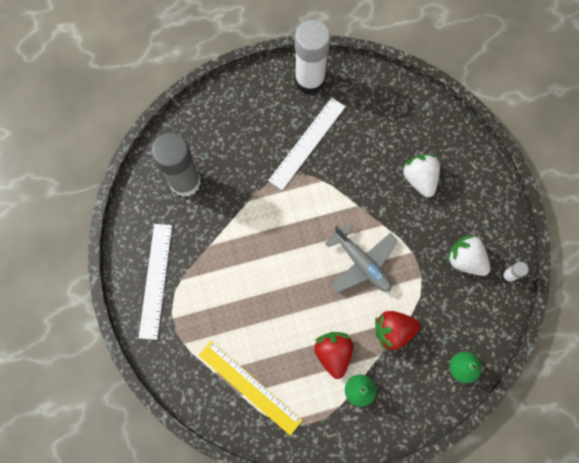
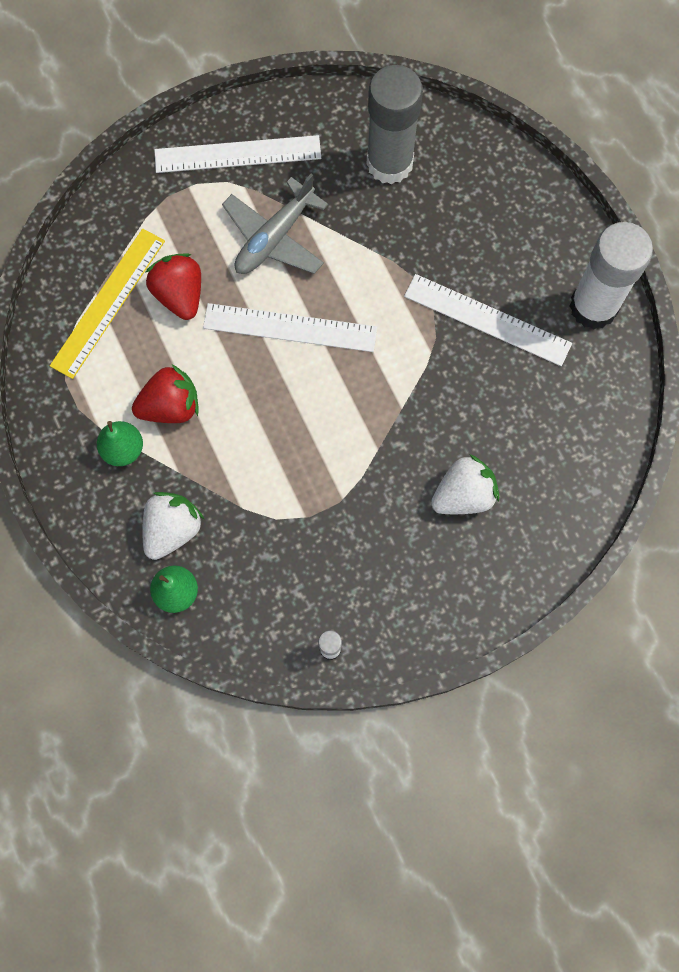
camera: 80 degrees right, 0 degrees up
grey plane [325,223,397,293] -> grey plane moved to [222,174,328,274]
red strawberry [375,311,420,350] -> red strawberry moved to [145,253,201,320]
white strawberry [447,235,490,276] -> white strawberry moved to [142,492,204,560]
none -> white ruler [203,303,377,352]

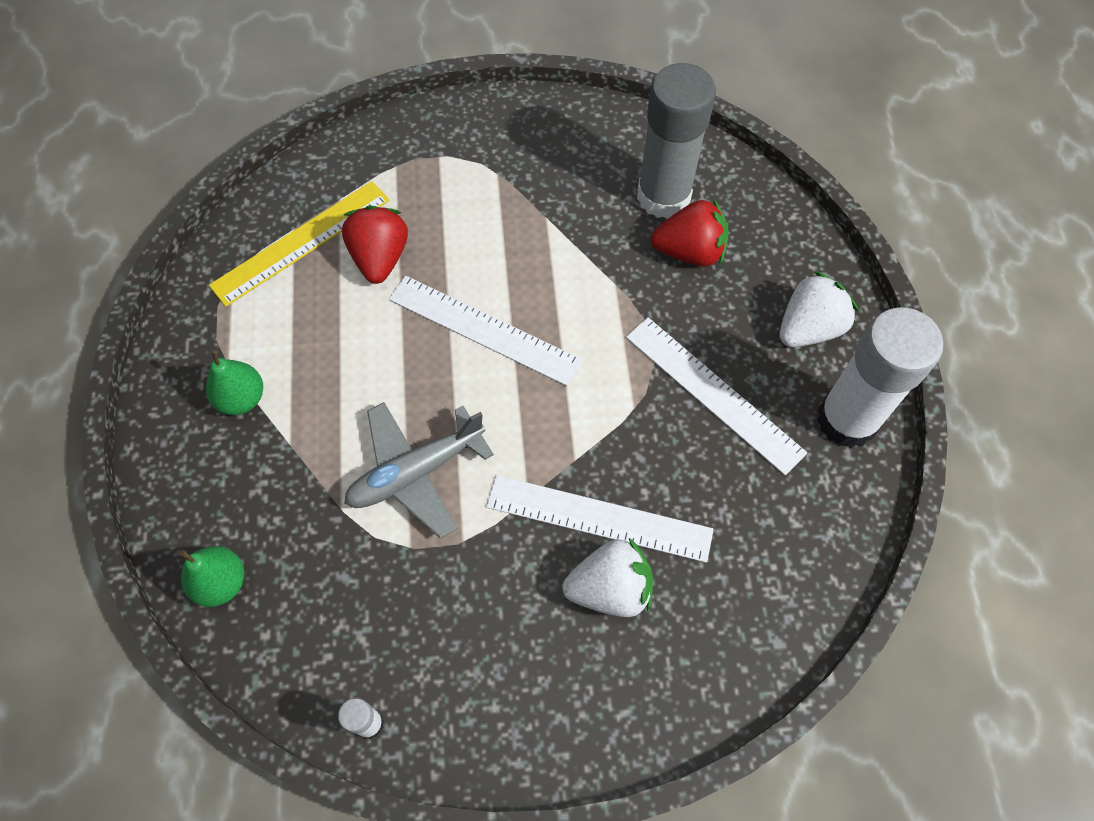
camera: 20 degrees right, 10 degrees down
red strawberry [132,365,199,423] -> red strawberry moved to [651,198,729,267]
white strawberry [142,492,204,560] -> white strawberry moved to [780,271,858,347]
white ruler [154,135,321,173] -> white ruler moved to [486,475,714,563]
grey plane [222,174,328,274] -> grey plane moved to [344,402,494,538]

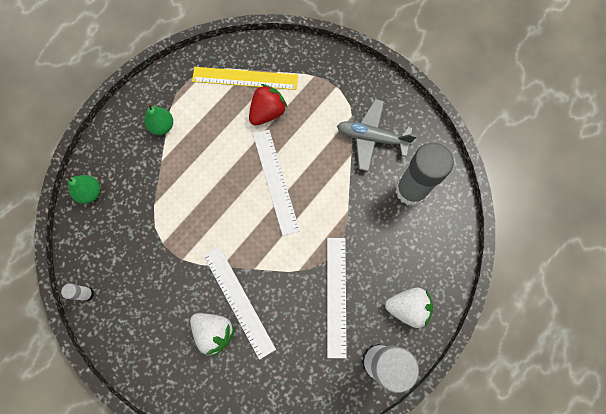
camera: 45 degrees right, 10 degrees up
grey plane [344,402,494,538] -> grey plane moved to [337,99,417,172]
red strawberry [651,198,729,267] -> none

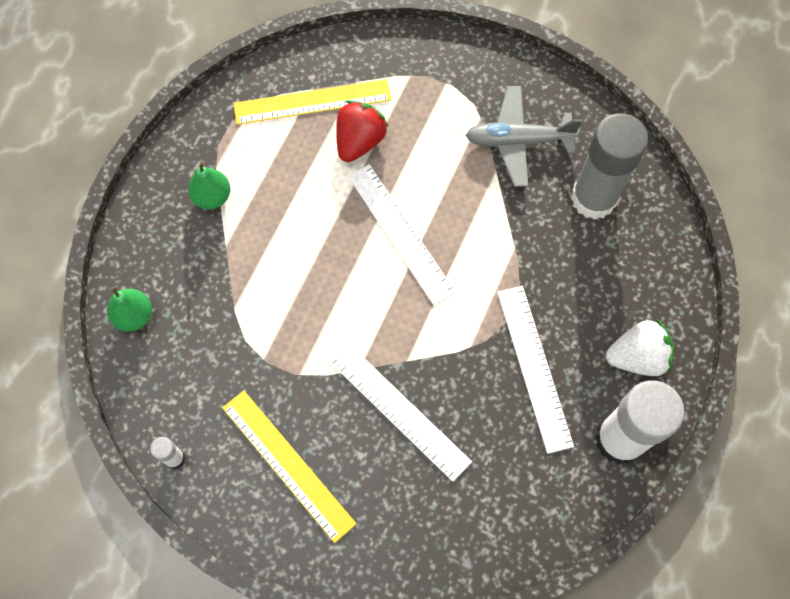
camera: 15 degrees left, 5 degrees down
white strawberry [190,313,235,357] -> none
none -> yellow ruler [222,390,356,543]

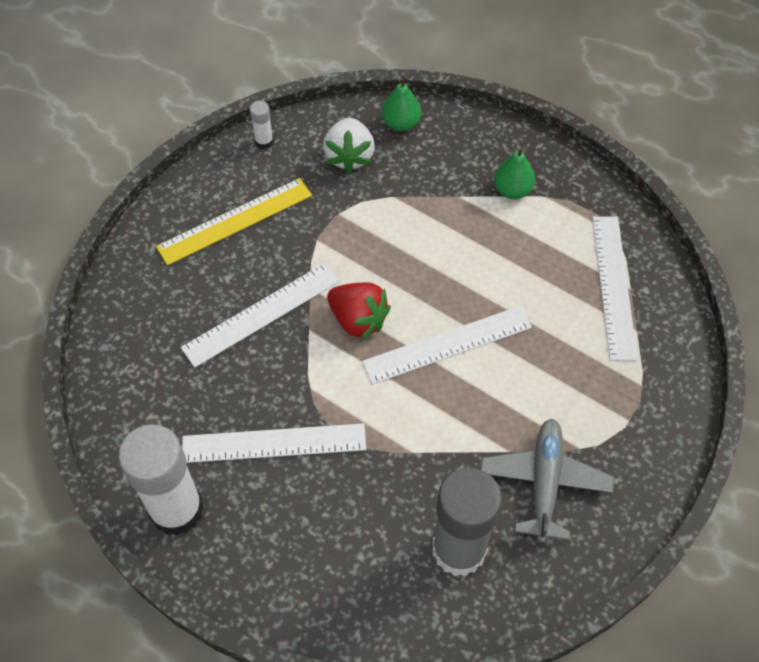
camera: 100 degrees right, 10 degrees down
yellow ruler [234,79,391,125] -> white ruler [592,217,638,361]
red strawberry [336,100,389,162] -> red strawberry moved to [327,283,391,340]
white strawberry [606,319,674,376] -> white strawberry moved to [323,118,375,173]

